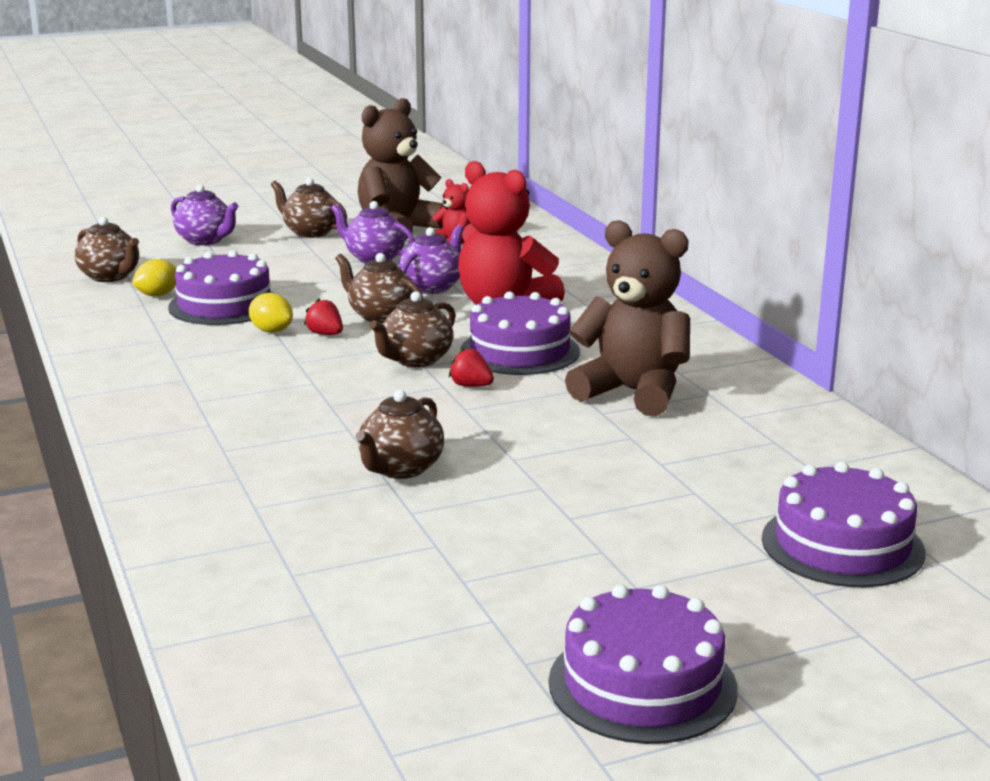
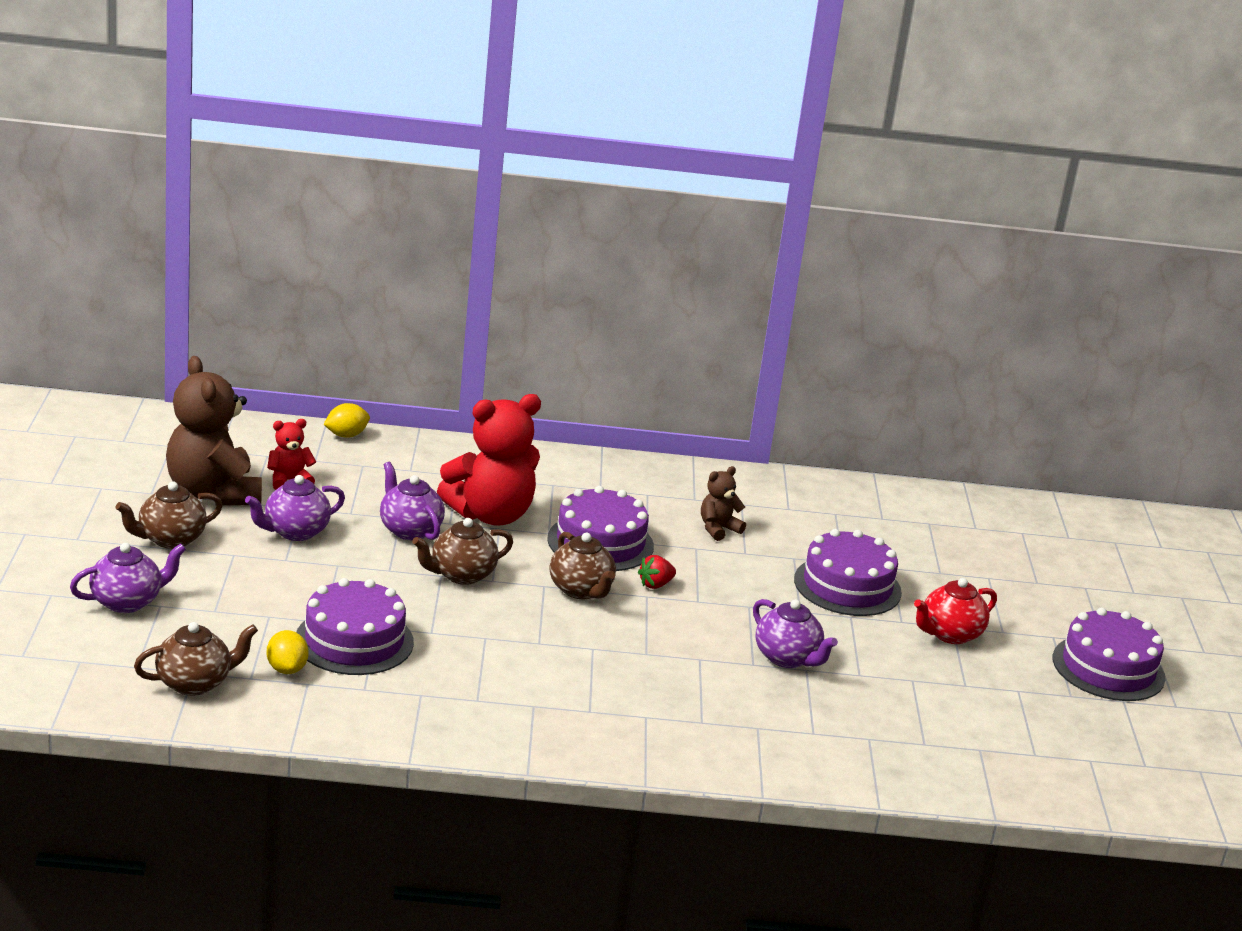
camera: 70 degrees left, 5 degrees up
yellow lemon [249,293,293,333] -> yellow lemon moved to [324,403,370,438]
red strawberry [304,298,343,335] -> none
brown teapot [356,390,444,479] -> purple teapot [753,599,838,668]
brown teddy bear [565,220,690,417] -> brown teddy bear [701,466,746,541], size x0.48
purple cake [762,462,925,587] -> purple cake moved to [794,529,902,616]
none -> red teapot [914,578,997,644]

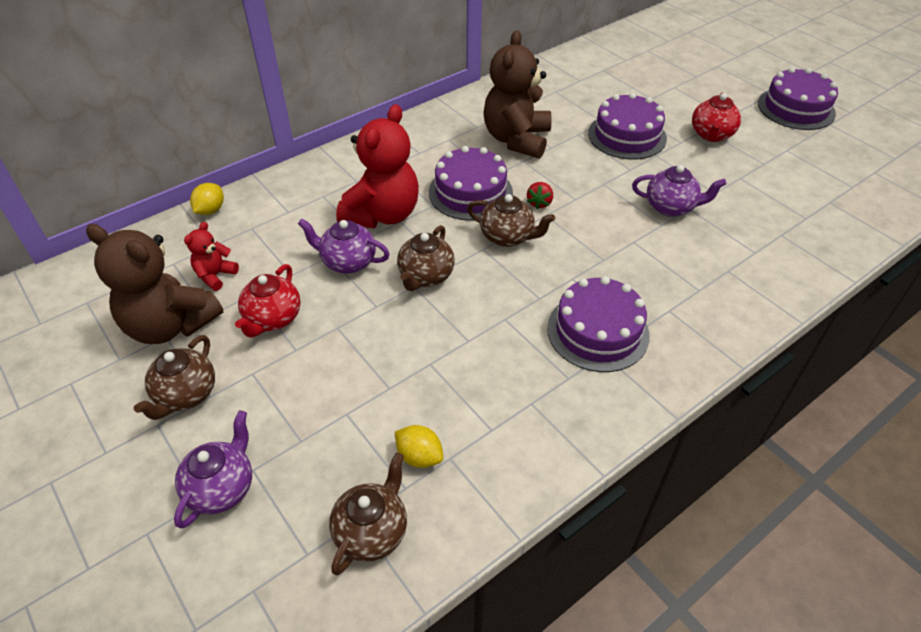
camera: 35 degrees left, 20 degrees up
purple teapot [245,475,345,541] -> red teapot [235,264,301,338]
purple cake [296,578,414,675] -> purple cake moved to [547,276,650,372]
brown teddy bear [701,466,746,541] -> brown teddy bear [484,30,552,159], size x2.10

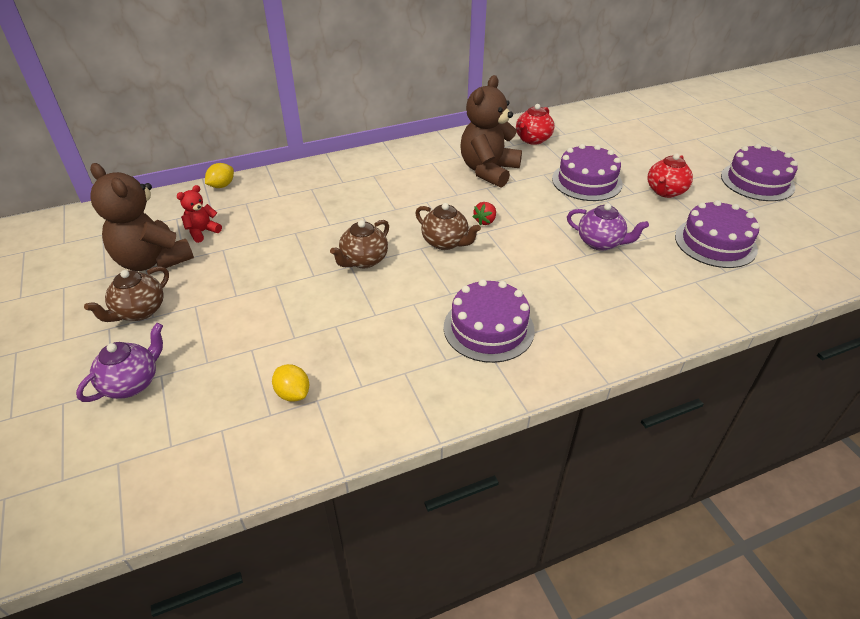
camera: 15 degrees right, 5 degrees down
red teapot [235,264,301,338] -> red teapot moved to [516,104,554,145]
purple teapot [298,219,389,274] -> none
brown teapot [329,453,407,575] -> none
red teddy bear [336,104,419,228] -> none
purple cake [429,146,513,221] -> purple cake moved to [675,200,759,268]

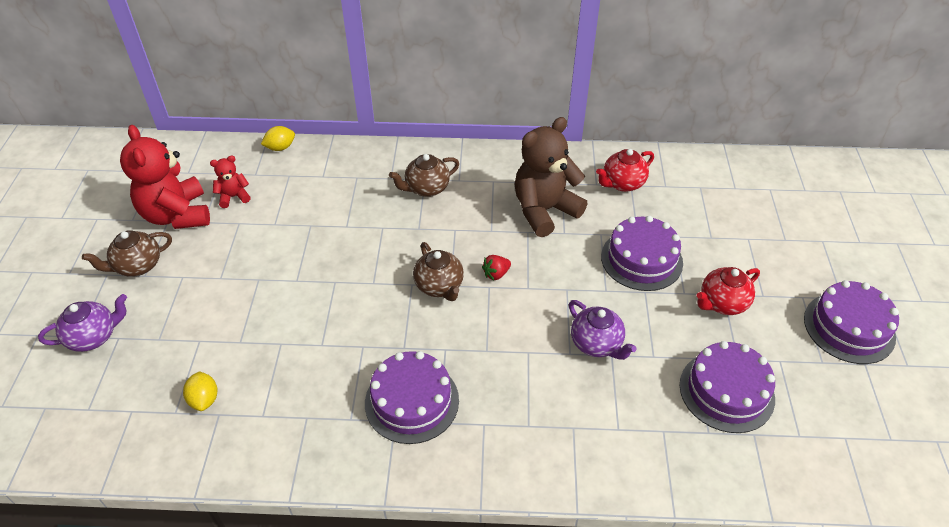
camera: 25 degrees right, 5 degrees up
brown teddy bear [90,163,194,271] -> red teddy bear [120,125,210,229]
brown teapot [330,220,389,268] -> brown teapot moved to [389,154,459,197]

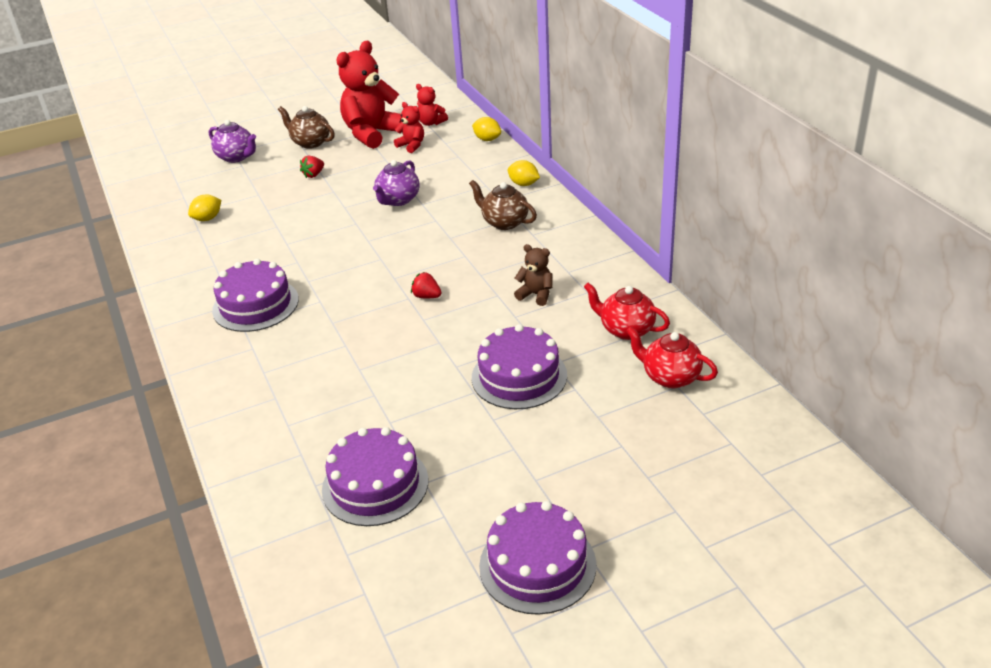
camera: 65 degrees right, 10 degrees down
brown teapot [413,242,464,301] -> none
brown teddy bear [515,117,587,237] -> brown teddy bear [514,244,553,306], size x0.48
purple teapot [569,300,637,360] -> purple teapot moved to [373,160,420,206]
red teapot [697,267,760,315] -> red teapot moved to [626,327,718,388]
none -> red strawberry [300,156,324,178]
none -> red teddy bear [416,84,448,126]
none -> yellow lemon [507,160,540,186]

